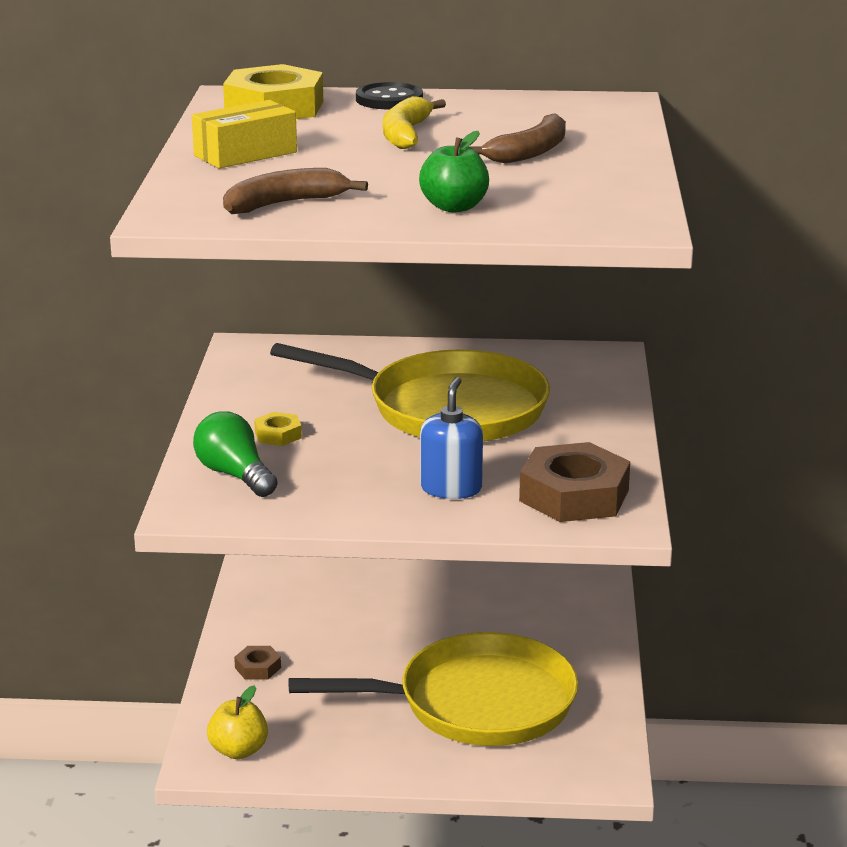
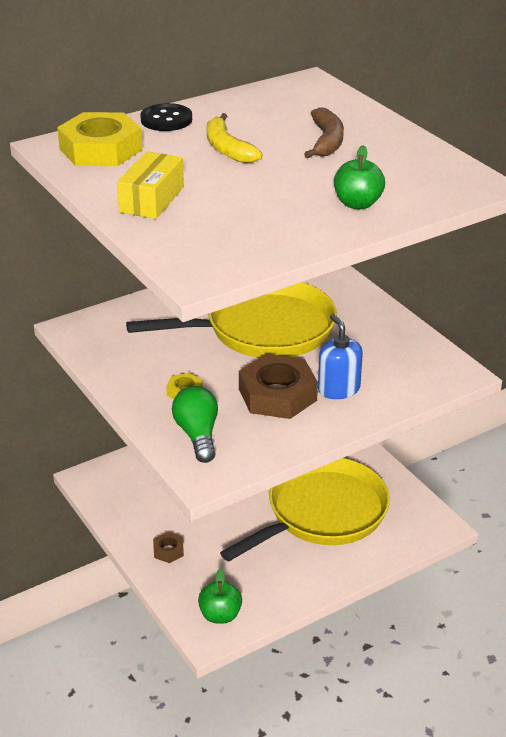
camera: 35 degrees left, 10 degrees up
green light bulb [193,411,278,497] -> green light bulb turned 60 degrees clockwise [172,386,218,463]
yellow apple [207,685,268,759] -> green apple [198,568,242,624]
brown banana [223,168,368,214] -> none
brown nut [519,442,630,522] -> brown nut moved to [239,354,318,419]

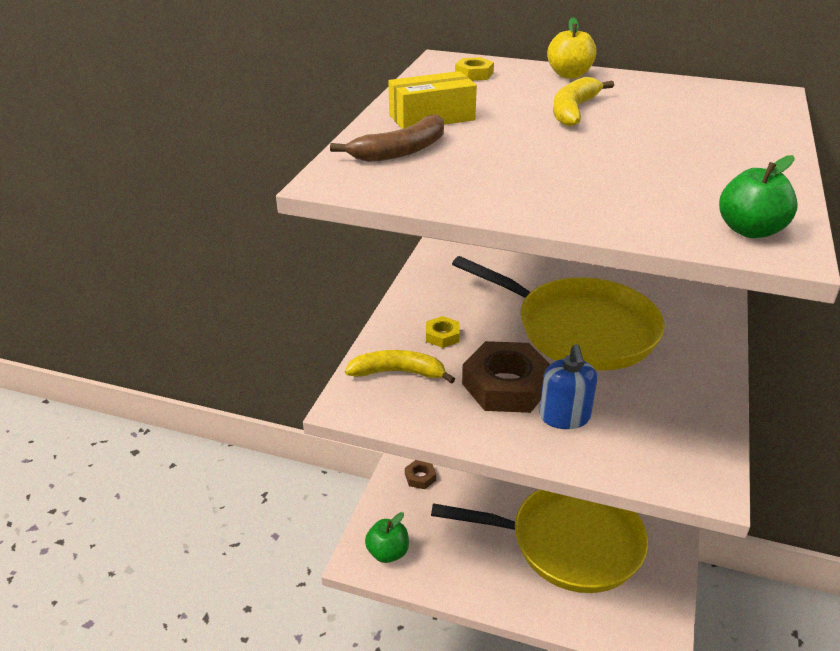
camera: 50 degrees right, 0 degrees up
yellow nut [57,112,142,166] -> yellow nut [455,57,494,81], size x0.47
black button [140,103,192,131] -> yellow apple [547,17,597,79]
green light bulb [172,386,218,463] -> yellow banana [345,350,455,384]
brown banana [304,107,344,158] -> brown banana moved to [330,114,444,162]
blue soap dispenser [318,314,363,399] -> blue soap dispenser turned 150 degrees clockwise [539,344,597,429]
green apple [334,145,385,209] -> green apple moved to [719,155,798,238]

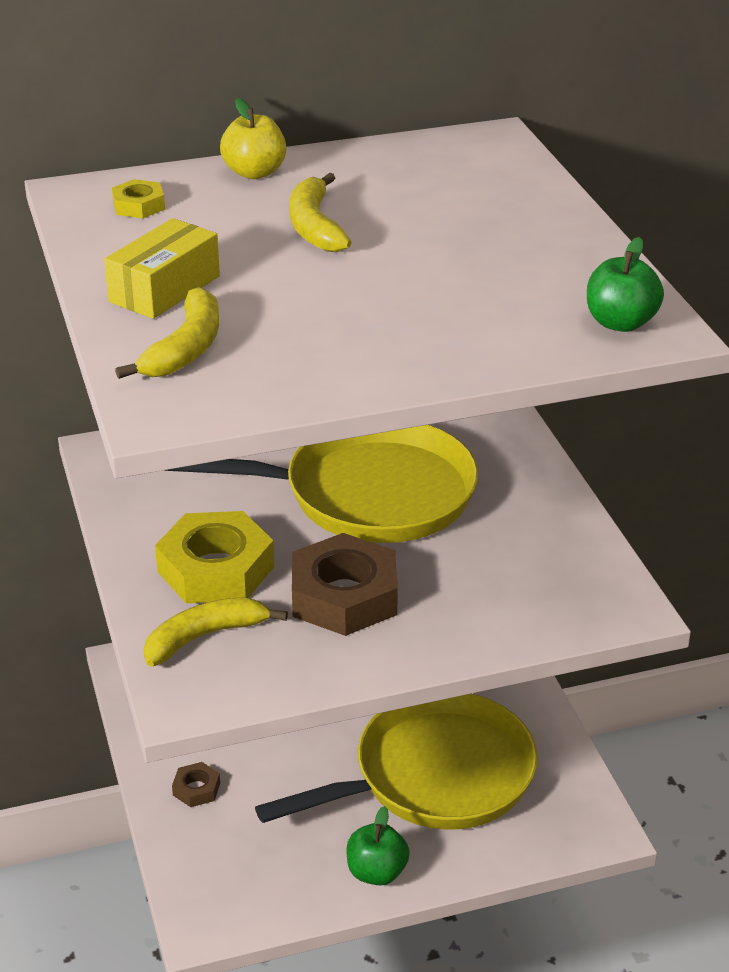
camera: 35 degrees left, 0 degrees up
brown banana [330,114,444,162] -> yellow banana [115,287,219,379]
green apple [365,512,409,563] -> green apple moved to [346,806,410,885]
yellow nut [426,316,460,348] -> yellow nut [155,511,274,603], size x2.14
blue soap dispenser [539,344,597,429] -> none

